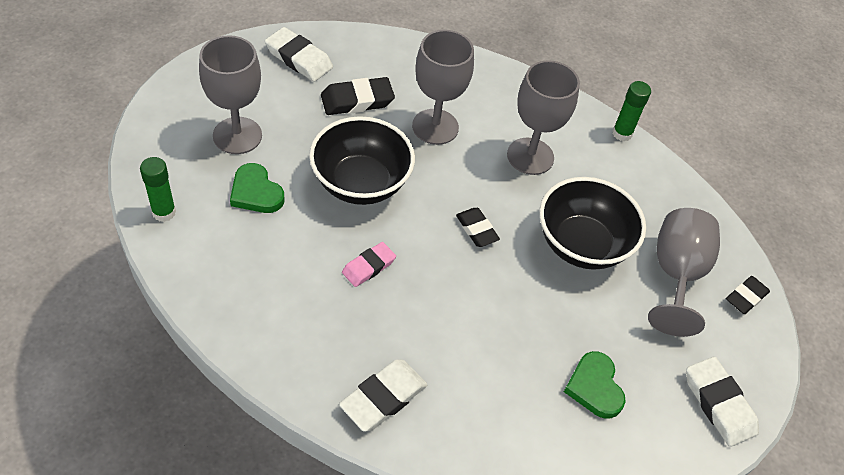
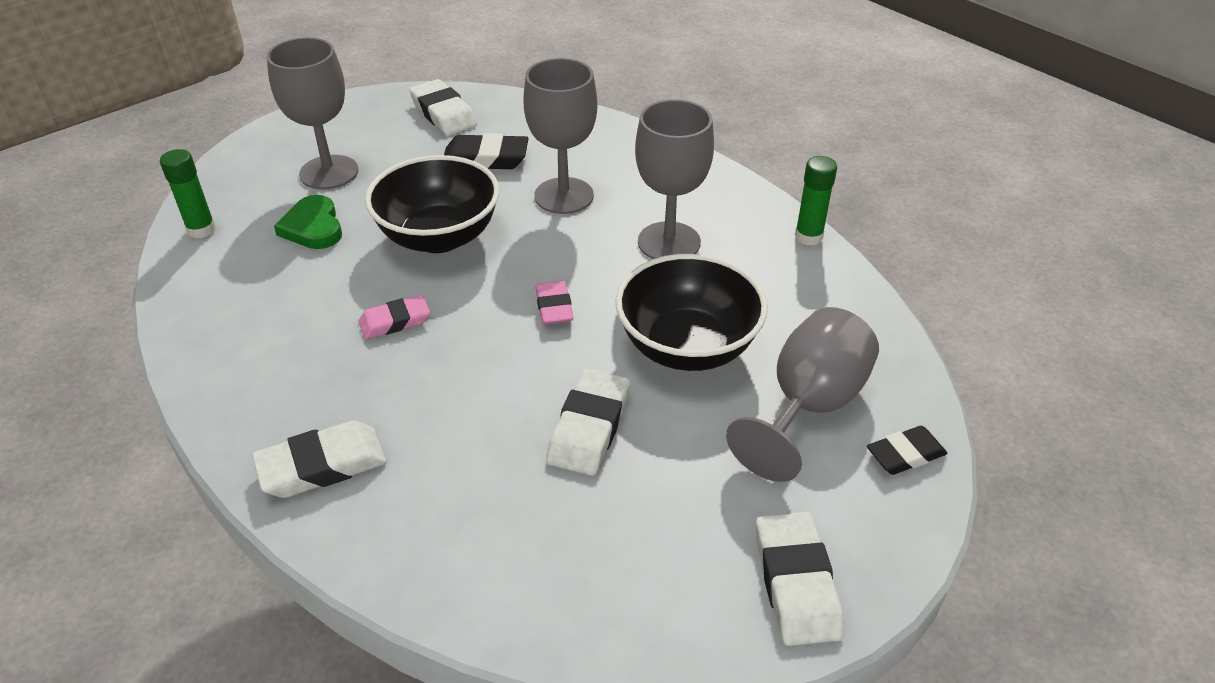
camera: 25 degrees right, 10 degrees down
black eraser [456,208,500,247] -> pink eraser [535,281,574,324]
green heart [564,351,626,419] -> none
none -> white eraser [546,368,630,476]

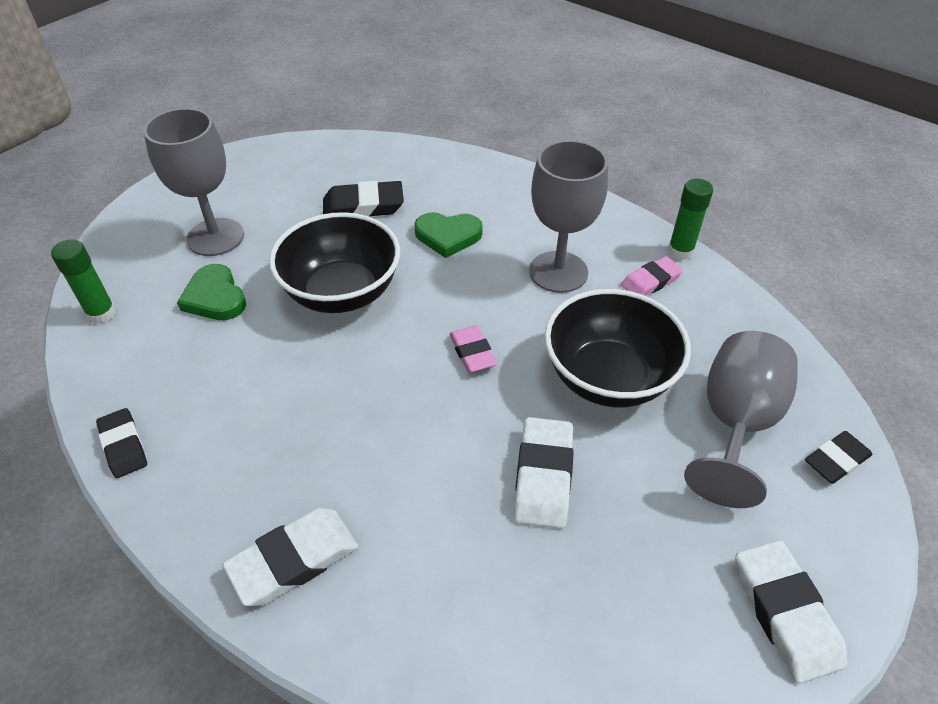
camera: 10 degrees left, 5 degrees up
pink eraser [358,295,430,339] -> pink eraser moved to [621,256,683,296]
white eraser [409,79,477,135] -> none
grey goblet [523,58,597,214] -> green heart [414,212,483,258]
none -> black eraser [96,408,147,478]

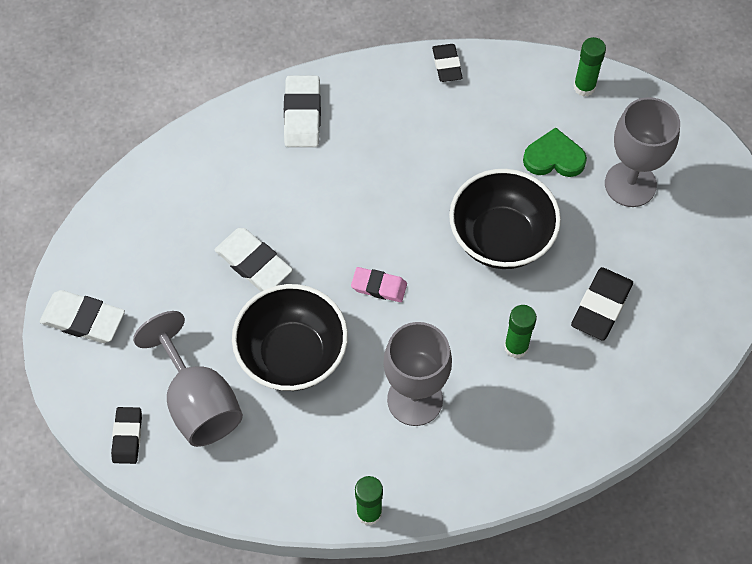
camera: 125 degrees right, 15 degrees up
black eraser [96,408,147,478] -> black eraser turned 75 degrees clockwise [432,44,463,82]
green heart [414,212,483,258] -> green glue stick [504,305,537,358]
pink eraser [621,256,683,296] -> none

